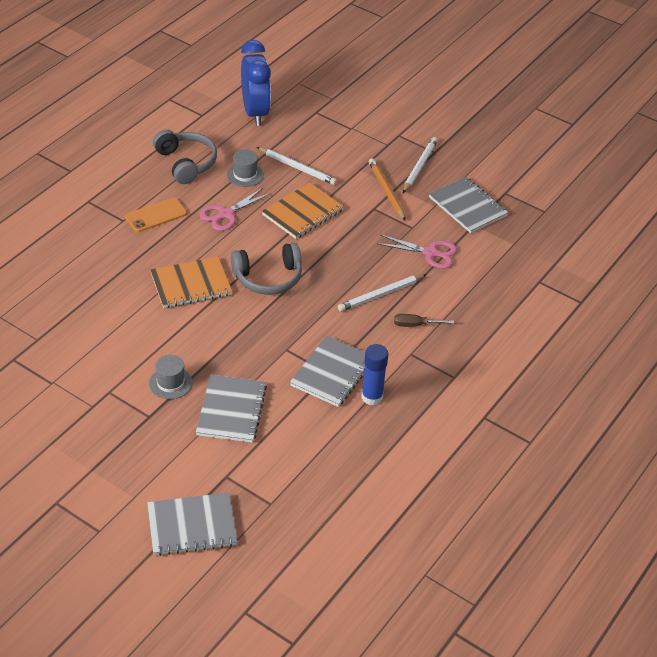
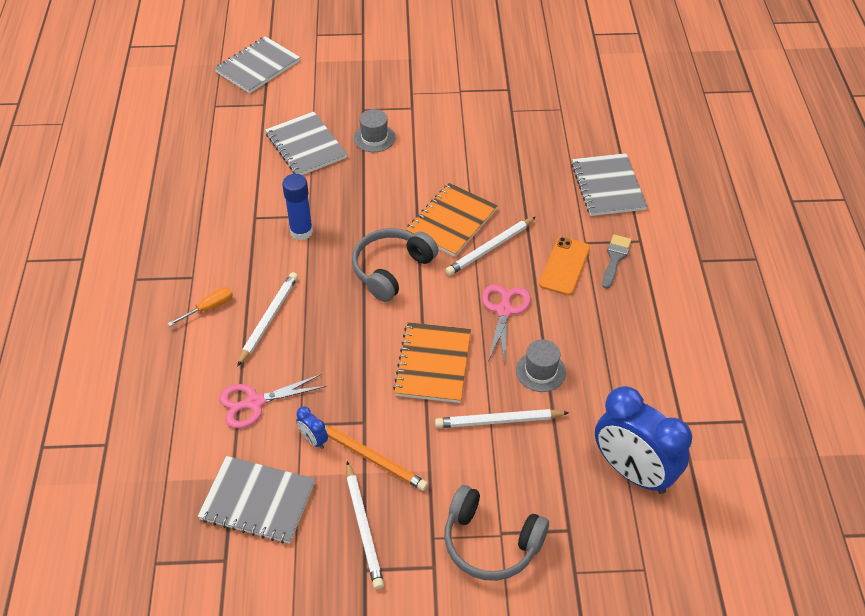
camera: 145 degrees right, 5 degrees up
grey headphones [153,130,217,184] -> grey headphones moved to [444,485,549,581]
grey notebook [290,335,365,407] -> grey notebook moved to [571,153,647,216]
blue glue stick [361,344,388,405] -> blue glue stick moved to [282,174,313,240]
brown screwdriver [394,314,454,327] -> orange screwdriver [168,287,233,326]
none -> blue clock [296,406,328,449]
none -> white pencil [445,217,536,276]
none -> grey brush [602,234,632,289]

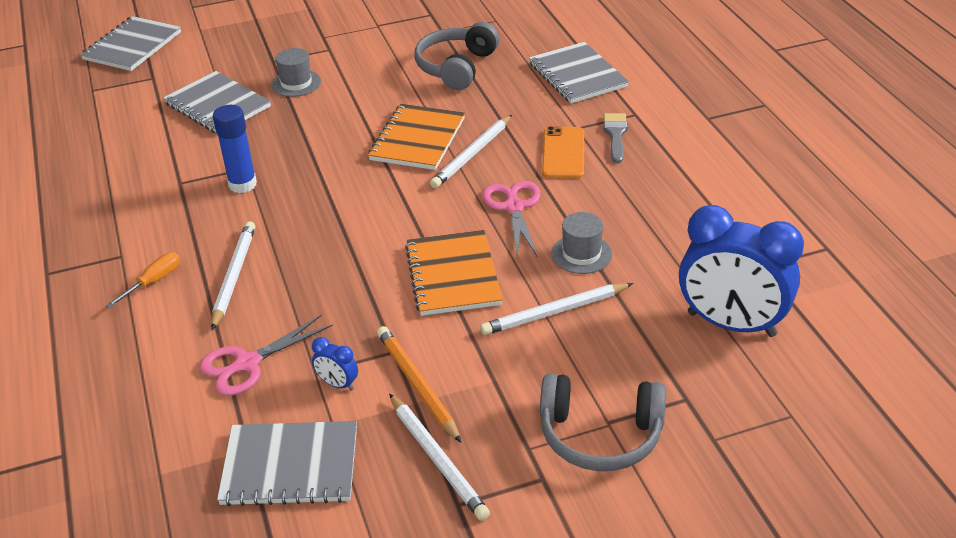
camera: 15 degrees left, 10 degrees down
orange pencil [325,425,428,491] -> orange pencil turned 135 degrees counterclockwise [377,326,461,443]
grey headphones [352,228,439,302] -> grey headphones moved to [414,22,499,90]

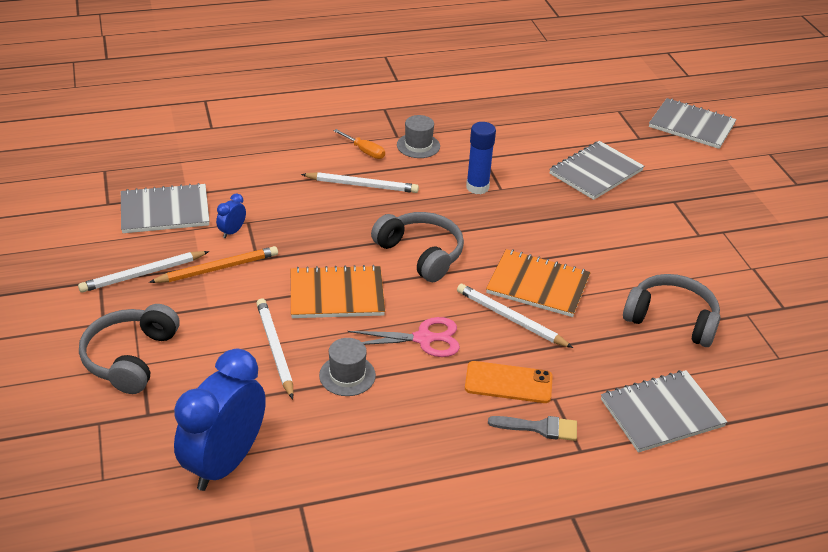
camera: 90 degrees right, 0 degrees up
pink scissors [200,314,333,396] -> none
grey notebook [217,421,357,506] -> grey notebook turned 75 degrees clockwise [121,183,210,233]
grey hat [271,48,321,97] -> grey hat moved to [397,115,440,158]
none -> grey headphones [371,212,464,282]

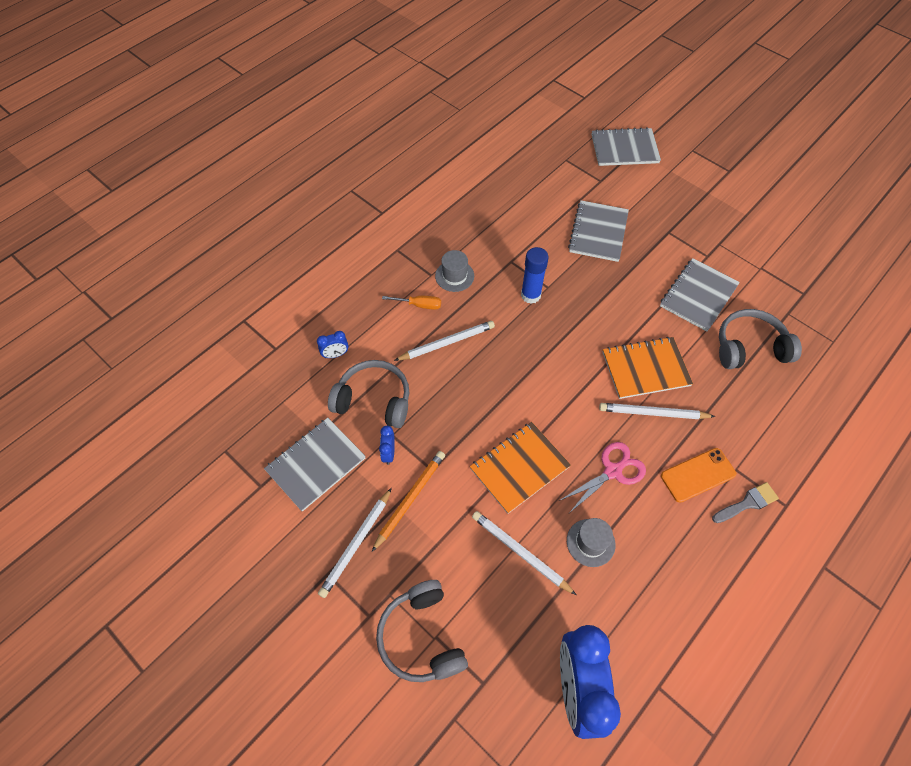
camera: 30 degrees left, 20 degrees up
grey headphones [371,212,464,282] -> grey headphones moved to [328,360,410,428]
grey notebook [601,370,727,453] -> grey notebook moved to [660,258,740,331]
none -> blue clock [317,331,349,358]

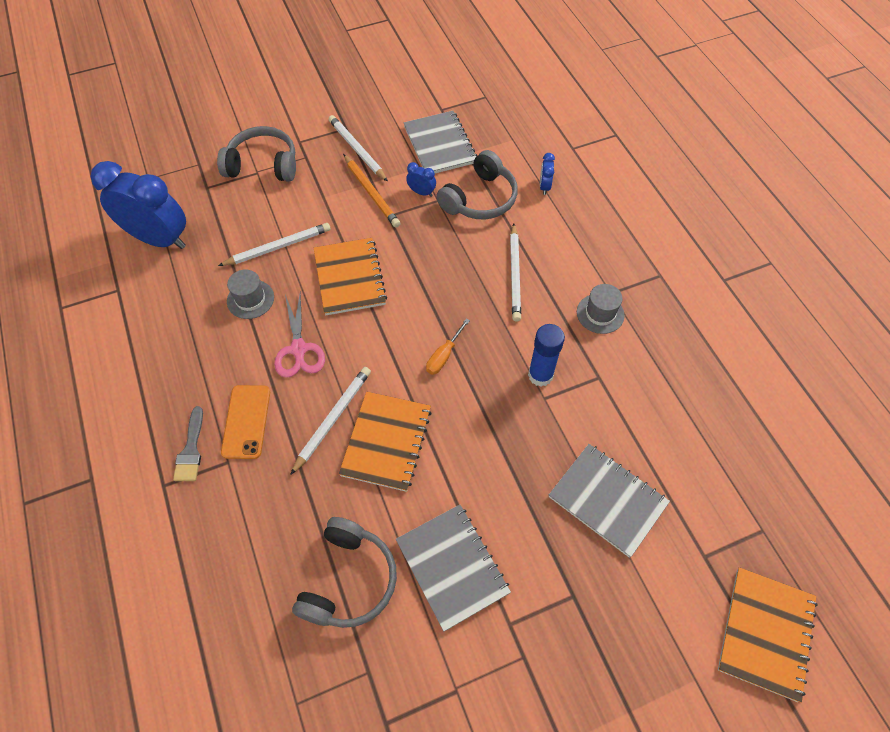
camera: 115 degrees right, 0 degrees up
orange screwdriver [382,296,441,310] -> orange screwdriver moved to [426,318,470,375]
grey notebook [592,127,661,166] -> orange notebook [718,567,818,703]

